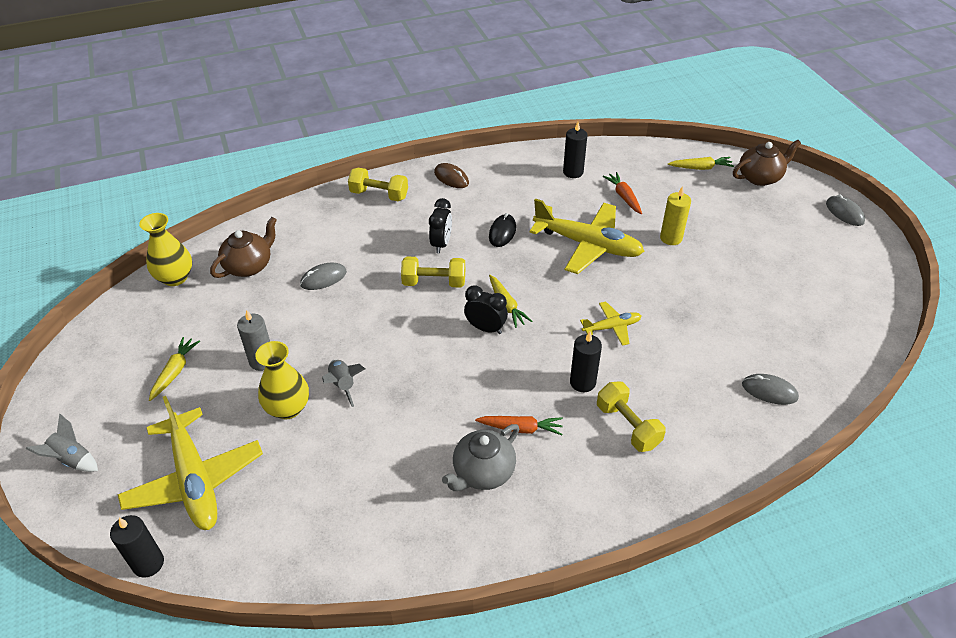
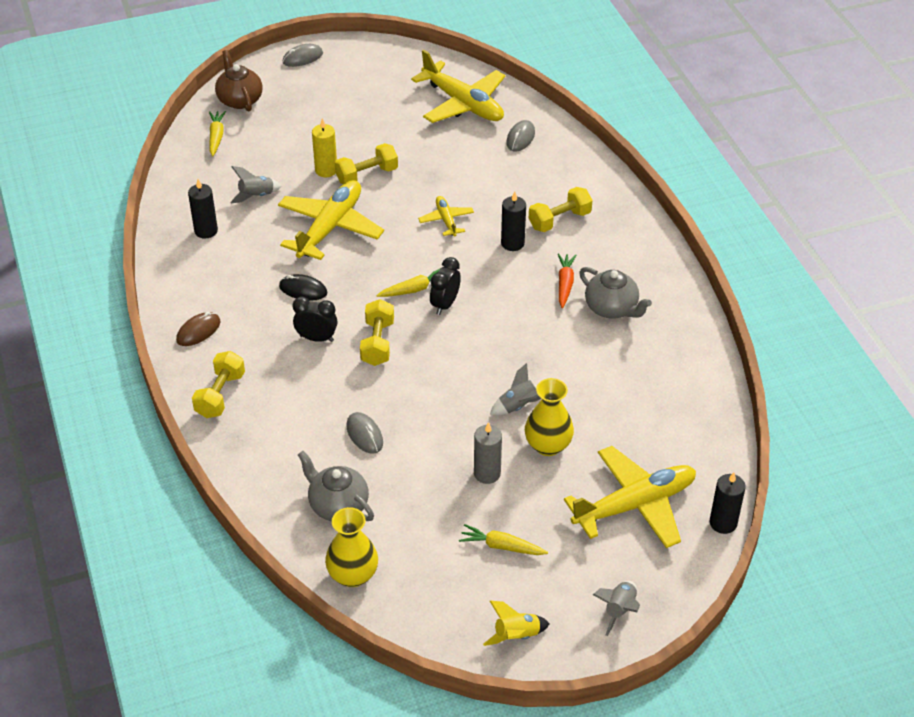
camera: 90 degrees left, 0 degrees up
brown teapot [210,217,277,278] -> grey teapot [298,451,374,521]
orange carrot [603,172,642,214] -> grey rocket [230,166,281,203]
none -> yellow dumbbell [335,143,398,184]
none -> yellow plane [411,50,506,123]
none -> yellow rocket [483,601,550,646]

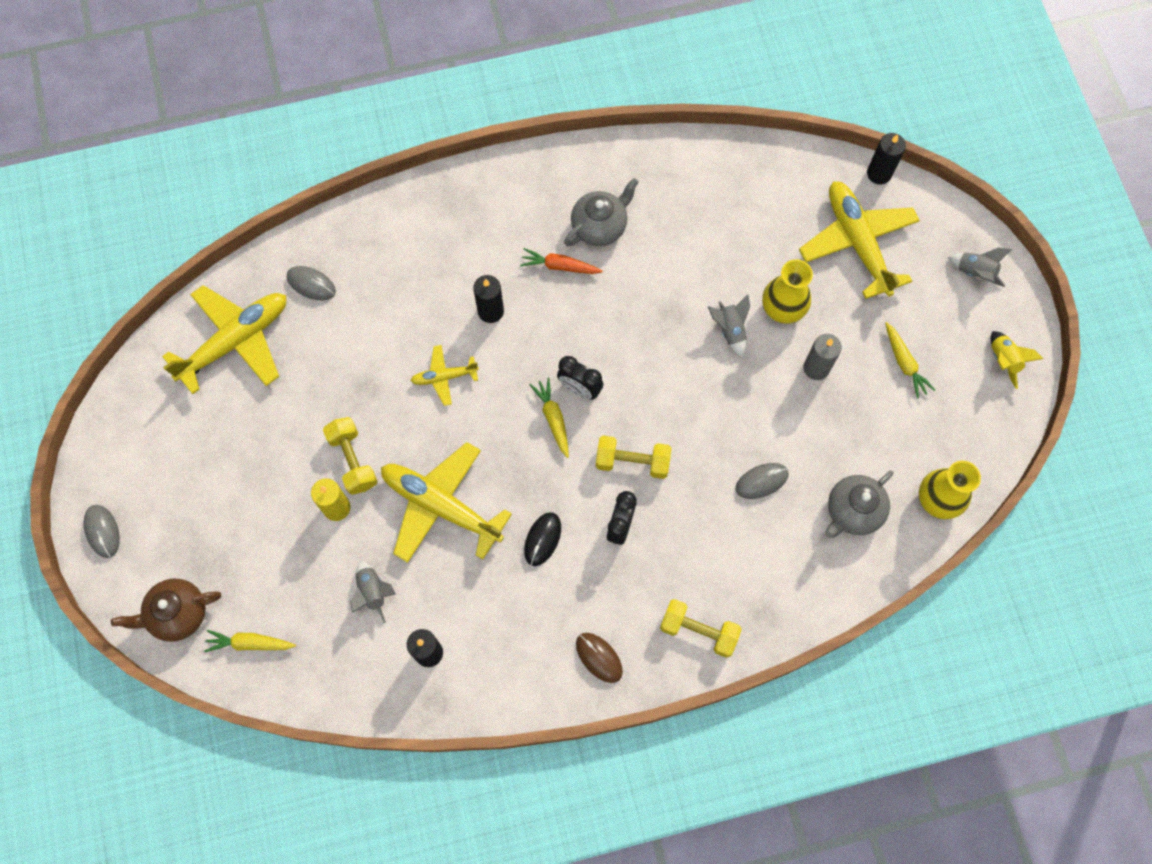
camera: 85 degrees left, 25 degrees up
yellow carrot [459,524,548,555] -> yellow carrot turned 45 degrees counterclockwise [885,322,935,398]
yellow dumbbell [529,187,592,232] -> none

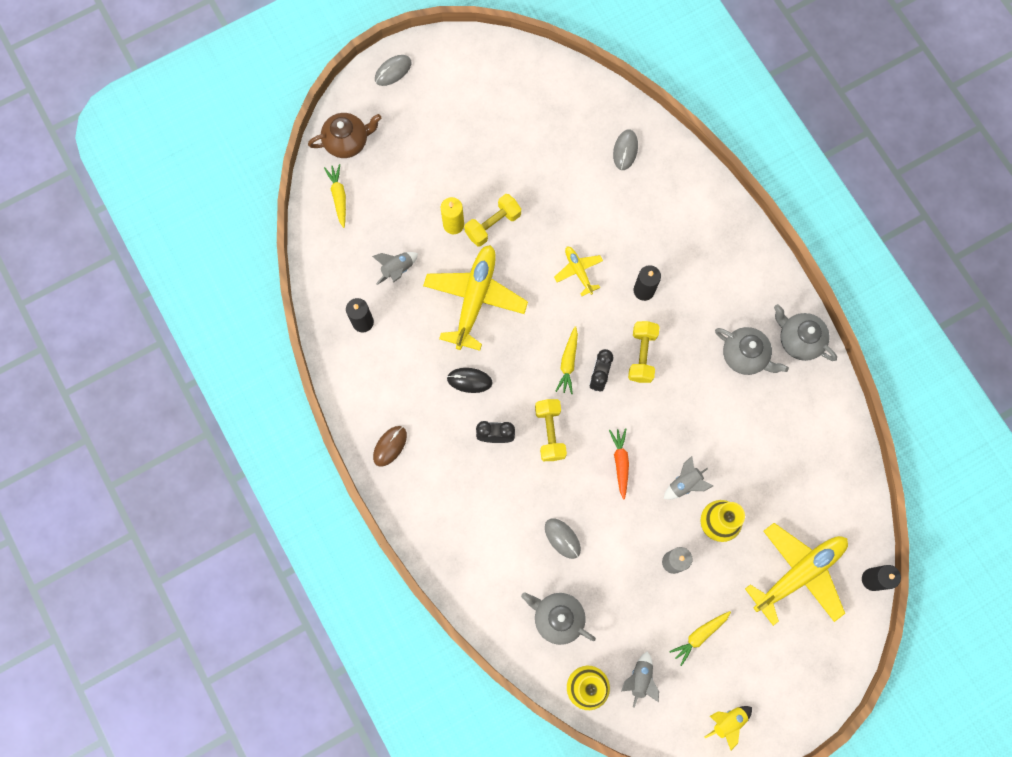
camera: 75 degrees right, 5 degrees up
brown teapot [111,579,221,641] -> brown teapot turned 105 degrees clockwise [308,113,381,158]
yellow plane [162,285,286,394] -> none
orange carrot [520,248,603,274] -> orange carrot moved to [609,428,629,500]
yellow carrot [530,378,569,458] -> yellow carrot turned 135 degrees clockwise [556,326,578,394]
yellow dumbbell [660,599,742,658] -> yellow dumbbell moved to [628,321,660,383]
grey rocket [947,247,1012,287] -> grey rocket moved to [621,651,659,708]
none -> grey teapot [774,304,837,361]

